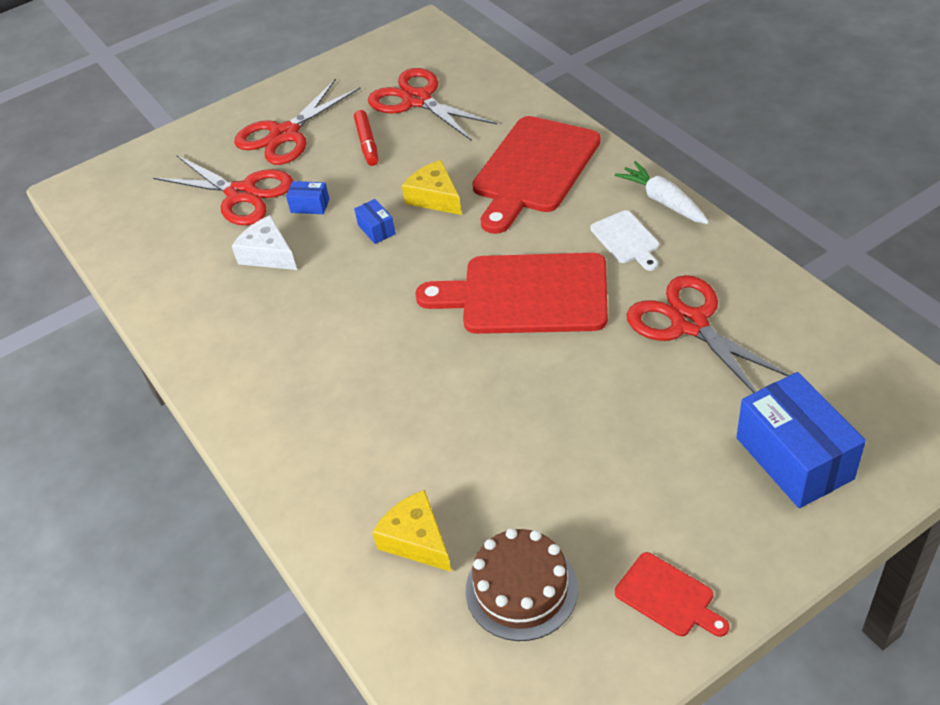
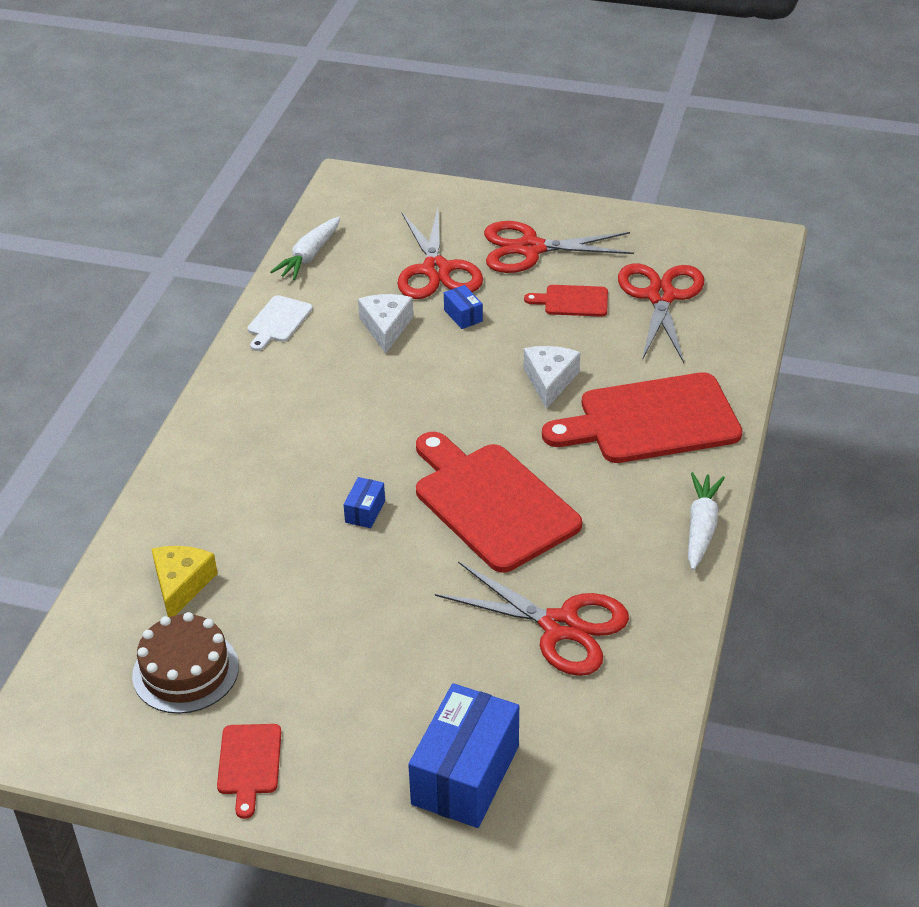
camera: 45 degrees right, 5 degrees down
red marker [354,110,378,166] -> red cutting board [524,285,608,317]
blue box [354,199,396,244] -> blue box moved to [343,477,385,528]
yellow cheese [402,160,462,215] -> white cheese [524,346,581,409]
white cutting board [590,210,659,271] -> white cutting board moved to [247,295,312,351]
red scissors [627,275,790,393] -> red scissors turned 105 degrees clockwise [435,561,629,676]
none -> white carrot [270,217,340,280]

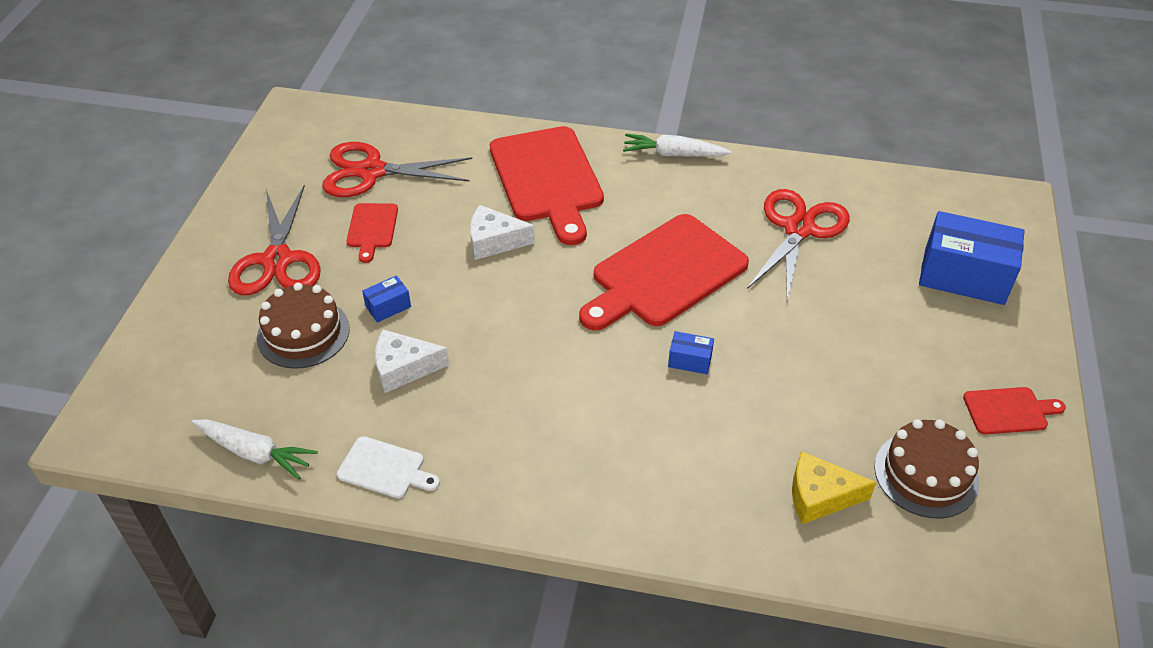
camera: 95 degrees left, 5 degrees up
red scissors [397,208,483,299] -> brown cake [257,283,350,369]

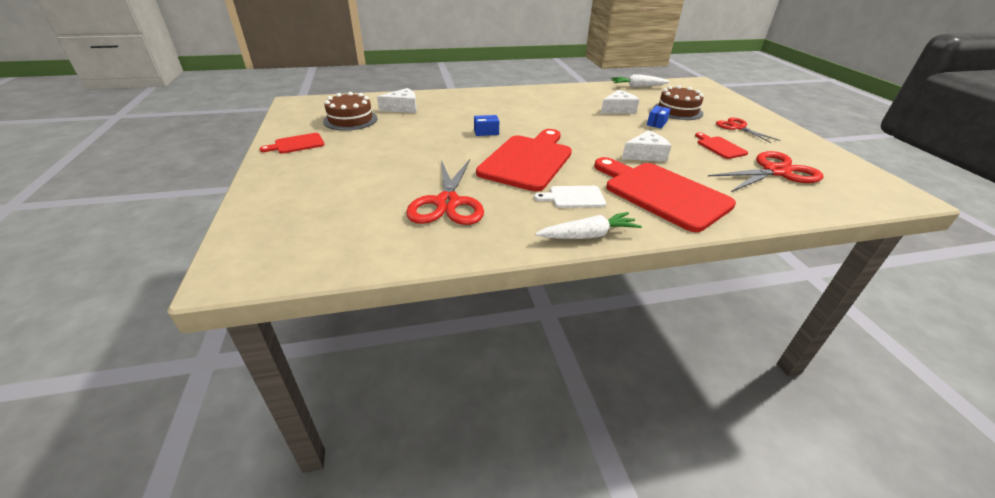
camera: 155 degrees right, 10 degrees down
red scissors [228,185,321,295] -> red scissors [716,118,780,143], size x0.62
white cutting board [337,436,440,498] -> white cutting board moved to [534,186,606,208]
yellow cheese [792,451,877,524] -> white cheese [377,88,417,113]
blue box [919,211,1025,305] -> none

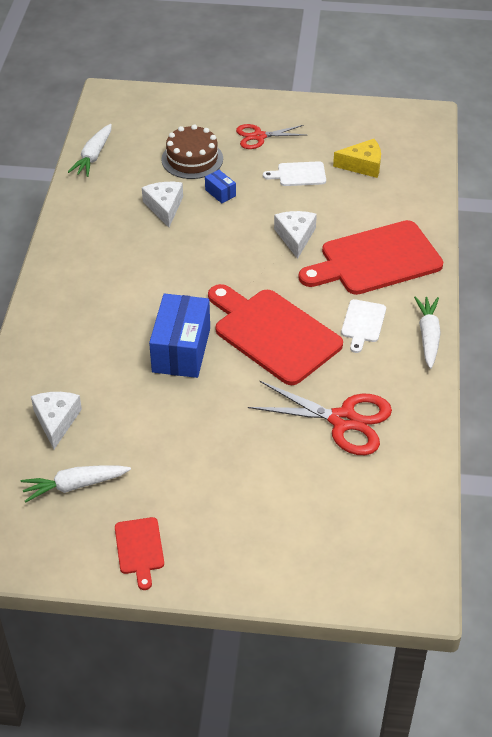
camera: 70 degrees left, 10 degrees up
brown cake [323,92,377,131] -> white carrot [21,465,131,502]
blue box [474,115,499,136] -> blue box [149,293,210,378], size x2.24
red cutting board [695,132,748,159] -> white cutting board [263,161,326,186]
red scissors [708,151,823,192] -> yellow cheese [333,139,381,178]

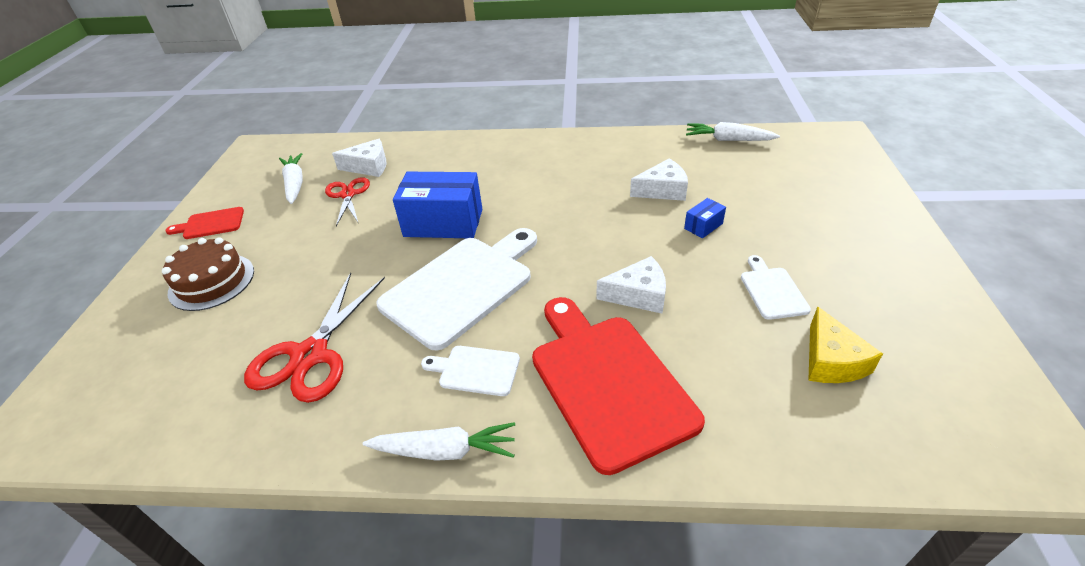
camera: 90 degrees right, 5 degrees down
brown cake [162,124,223,179] -> brown cake moved to [162,237,254,311]
red cutting board [208,284,343,385] -> white cutting board [376,228,537,350]
red scissors [236,124,306,149] -> red scissors moved to [325,177,370,226]

